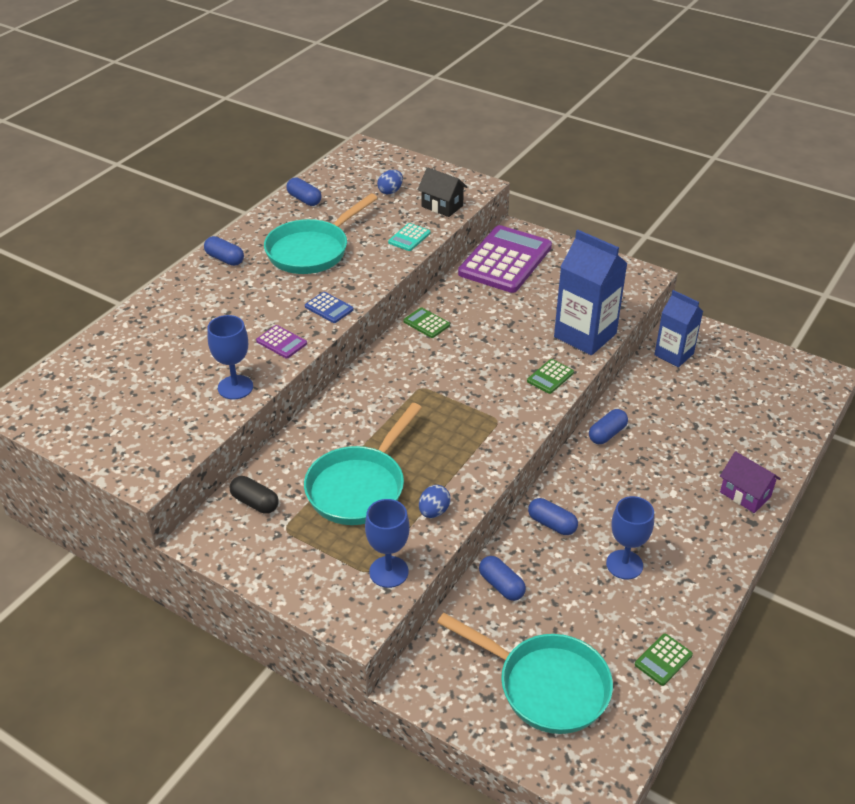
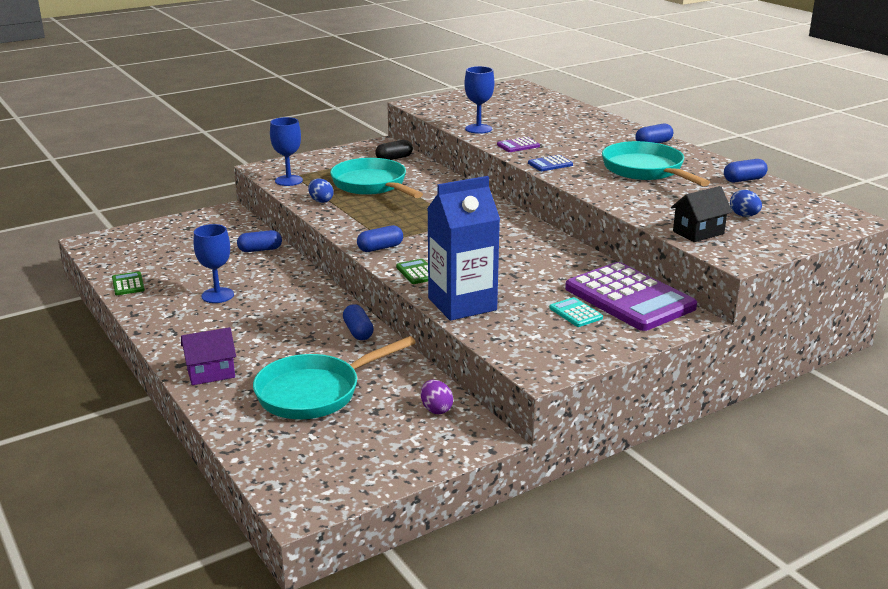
camera: 115 degrees right, 15 degrees down
turquoise calculator [388,223,430,251] -> turquoise calculator moved to [549,297,603,327]
green calculator [404,307,450,338] -> none
turquoise pan [437,613,613,734] -> turquoise pan moved to [253,336,416,419]
blue capsule [528,498,578,535] -> blue capsule moved to [357,225,403,252]
blue carton [654,290,703,367] -> purple egg [421,380,453,414]

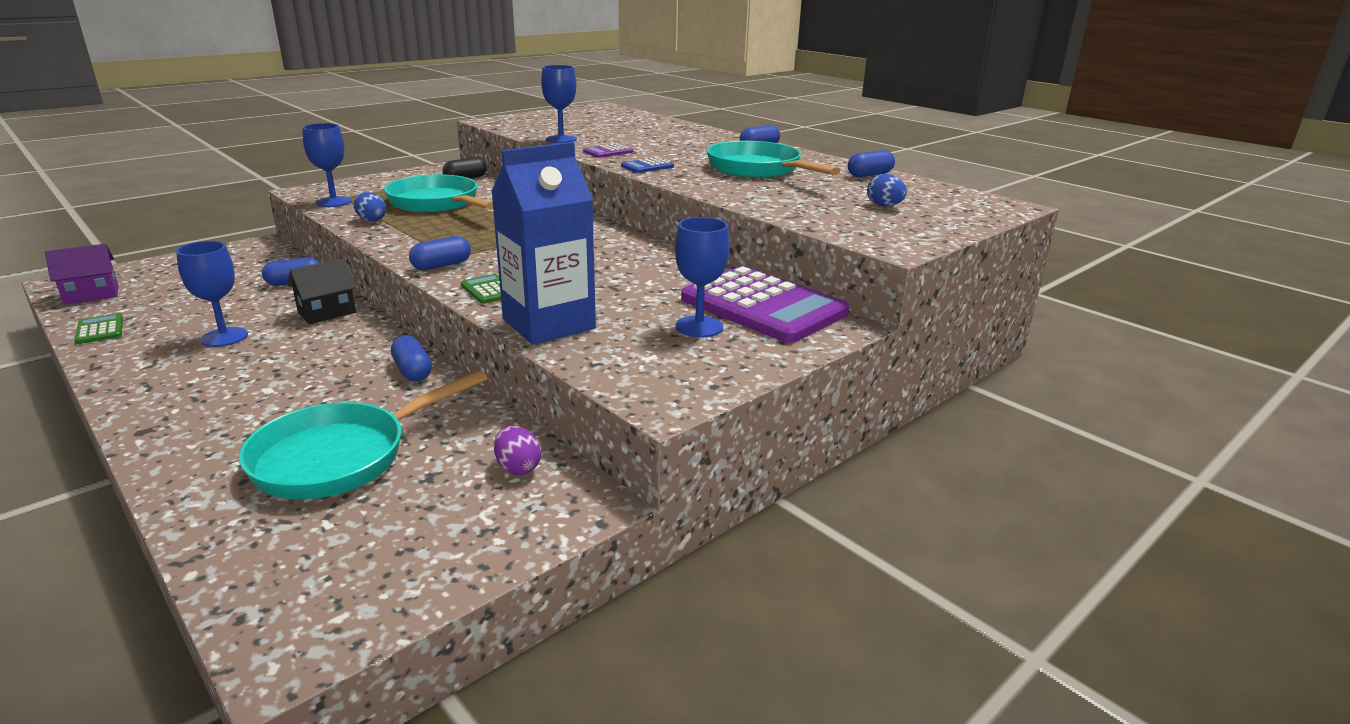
camera: 10 degrees left, 0 degrees up
purple house [181,327,236,385] -> purple house moved to [45,244,119,305]
turquoise calculator [549,297,603,327] -> blue goblet [675,217,730,337]
black house [671,186,732,242] -> black house moved to [288,258,356,324]

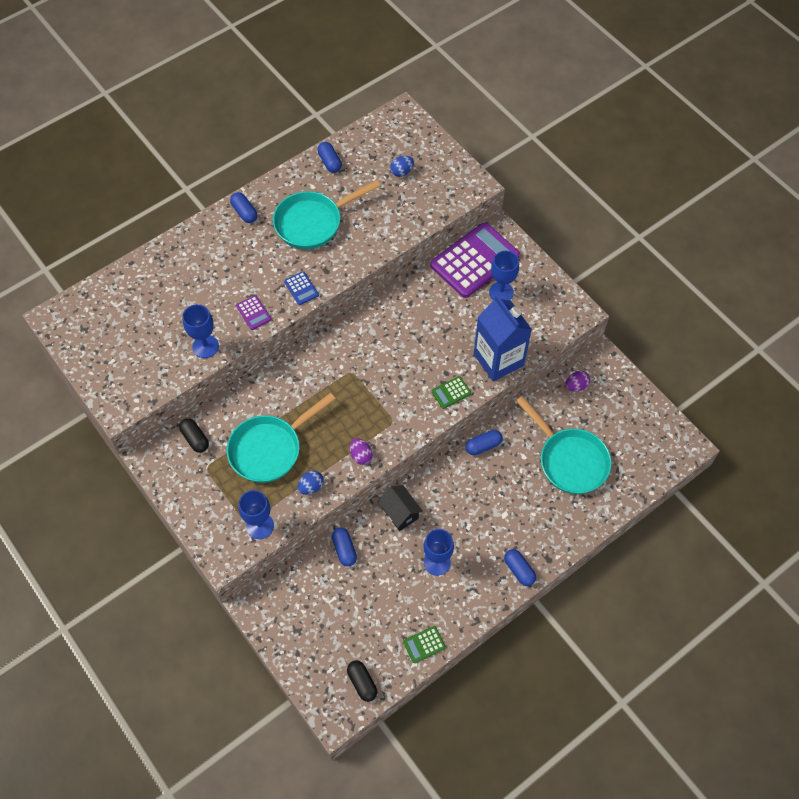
camera: 85 degrees left, 35 degrees up
purple house [45,244,119,305] -> black capsule [347,660,377,702]
blue capsule [409,236,471,270] -> blue capsule moved to [504,549,536,586]
none -> purple egg [350,438,373,465]

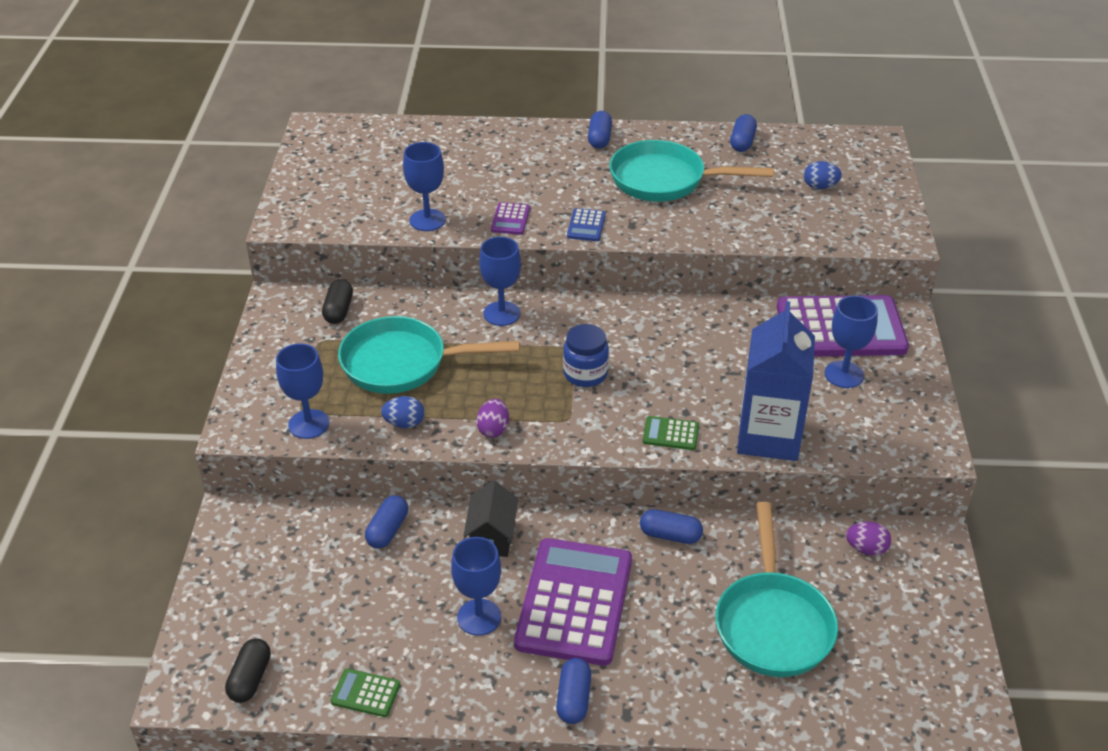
camera: 40 degrees right, 20 degrees down
none -> blue goblet [479,237,521,326]
none -> purple calculator [514,538,632,666]
none -> blue jar [563,324,609,387]

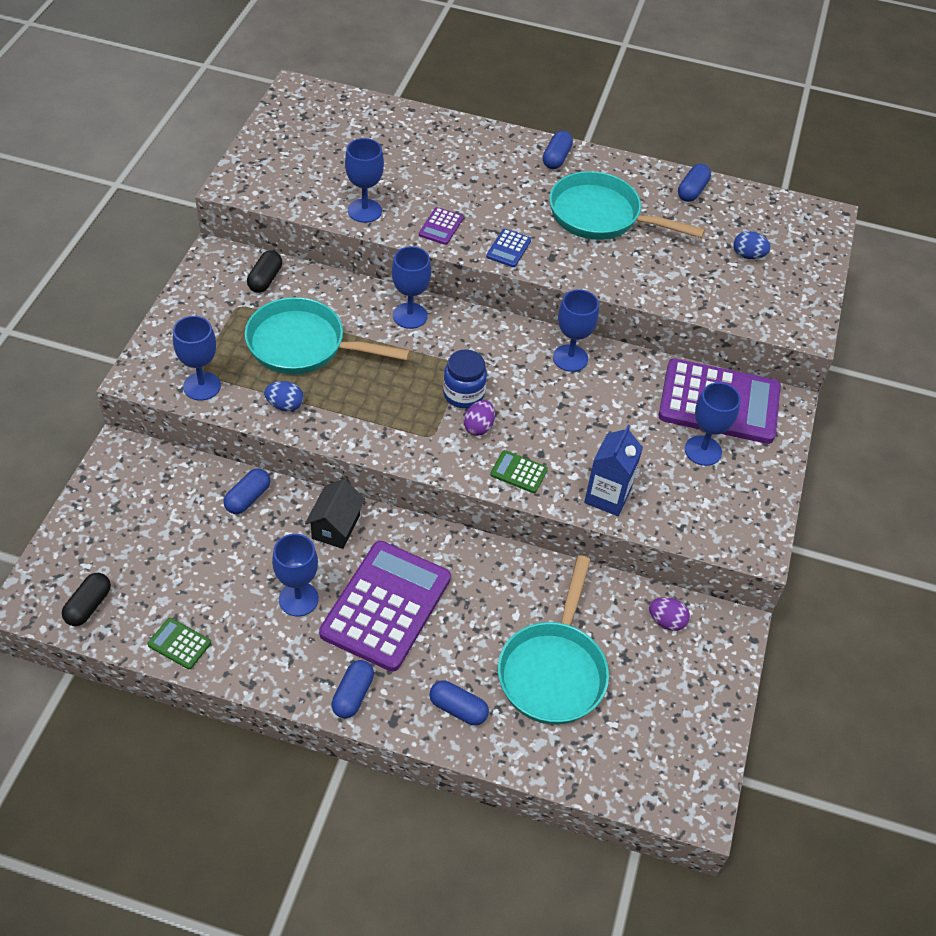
camera: 10 degrees right, 10 degrees up
purple egg [476,399,509,438] -> purple egg moved to [464,400,495,436]
blue capsule [640,509,703,544] -> blue capsule moved to [429,680,489,725]
blue carton [737,301,815,461] -> blue carton [584,425,643,516], size x0.66
none -> blue goblet [553,289,599,372]

